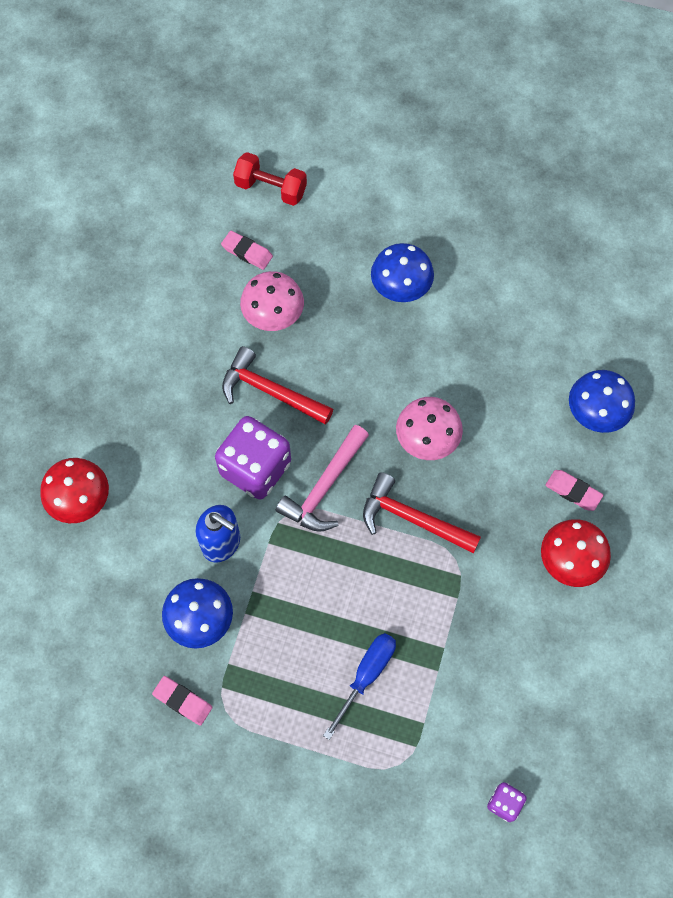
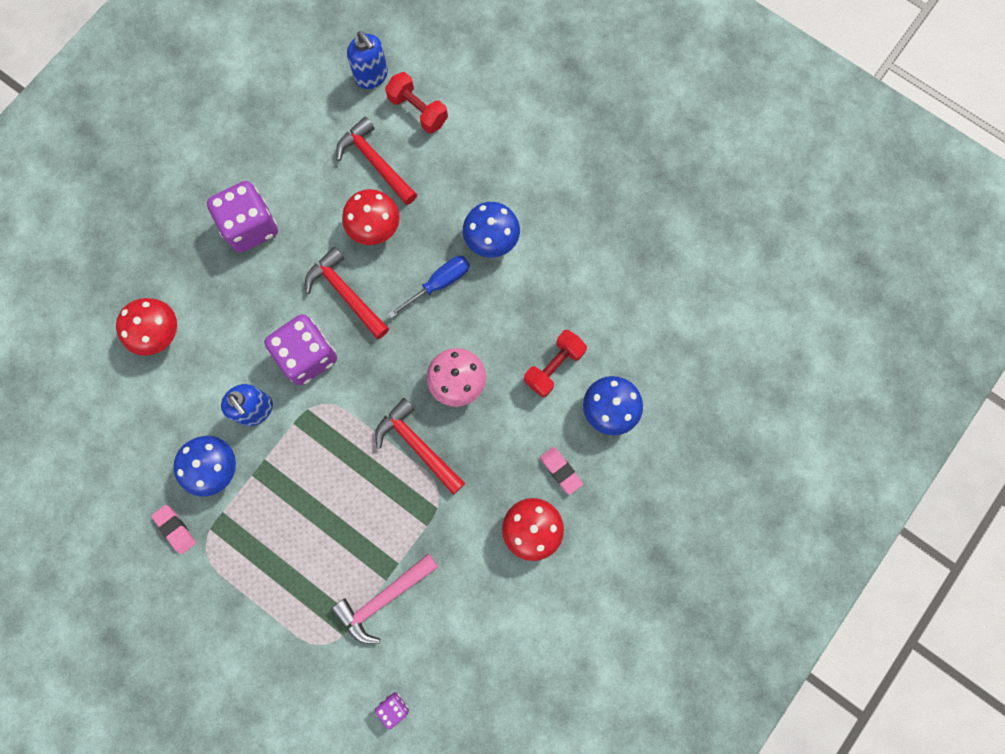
camera: 20 degrees right, 10 degrees up
pink eraser [221,231,273,270] -> red hammer [336,116,417,205]
pink mushroom [240,271,304,331] -> red mushroom [342,189,400,245]
pink hammer [276,425,369,532] -> pink hammer moved to [331,554,438,644]
blue screwdriver [323,633,396,740] -> blue screwdriver moved to [388,256,470,318]
none -> purple dice [207,181,278,253]
none -> blue soap dispenser [347,31,388,89]
none -> red dumbbell [524,330,587,397]

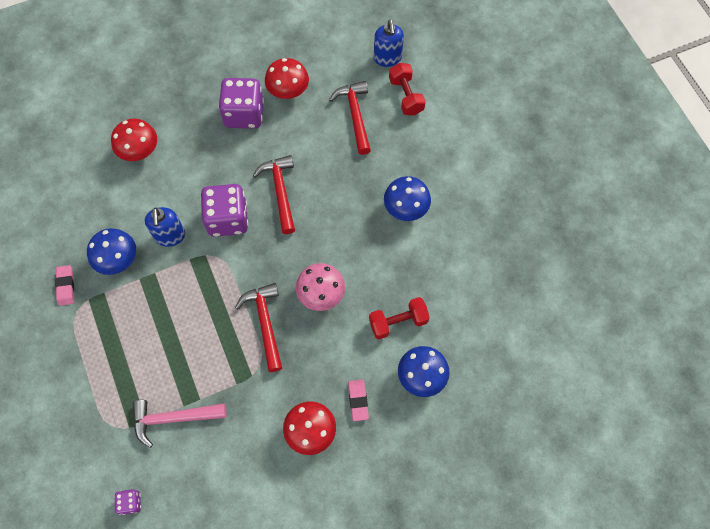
camera: 30 degrees right, 10 degrees down
red mushroom [342,189,400,245] -> red mushroom moved to [265,58,309,99]
blue screwdriver [388,256,470,318] -> none

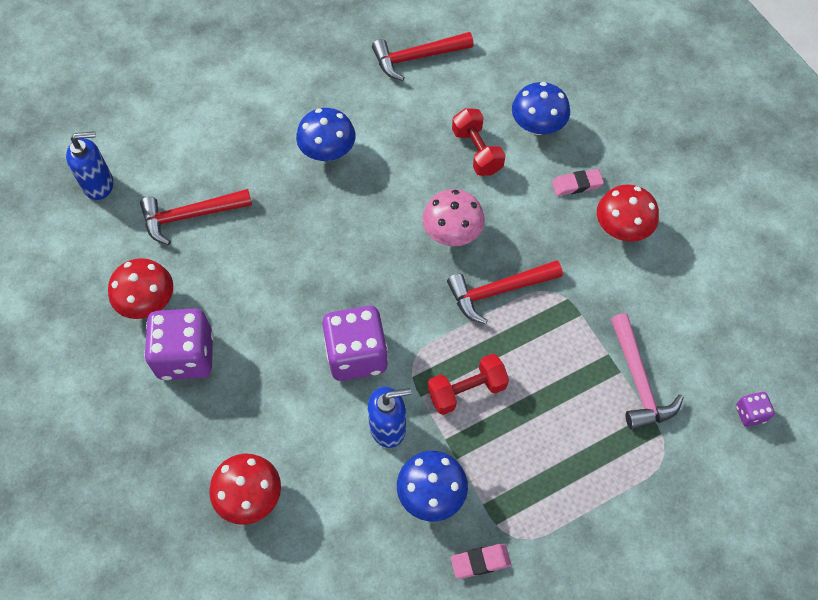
camera: 95 degrees left, 5 degrees down
red hammer [253,155,295,234] -> red hammer moved to [372,32,474,81]
red dumbbell [389,63,426,115] -> red dumbbell moved to [428,354,509,415]

